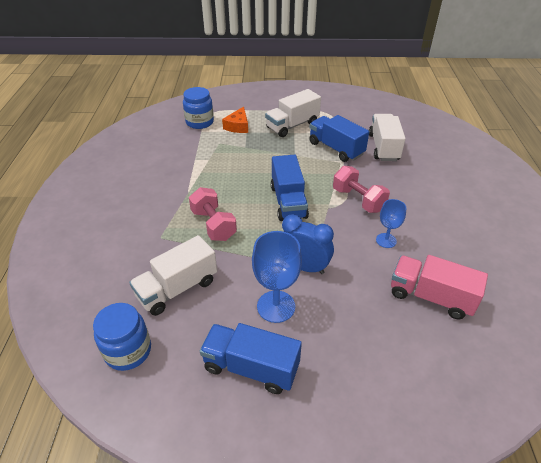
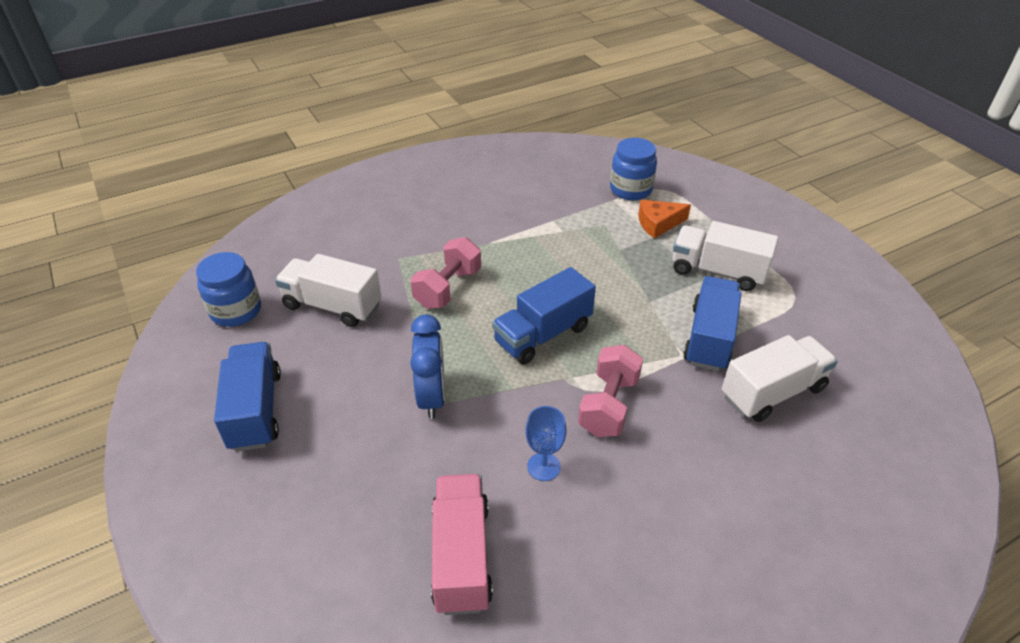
camera: 60 degrees right, 0 degrees up
blue goblet [252,231,302,323] -> none

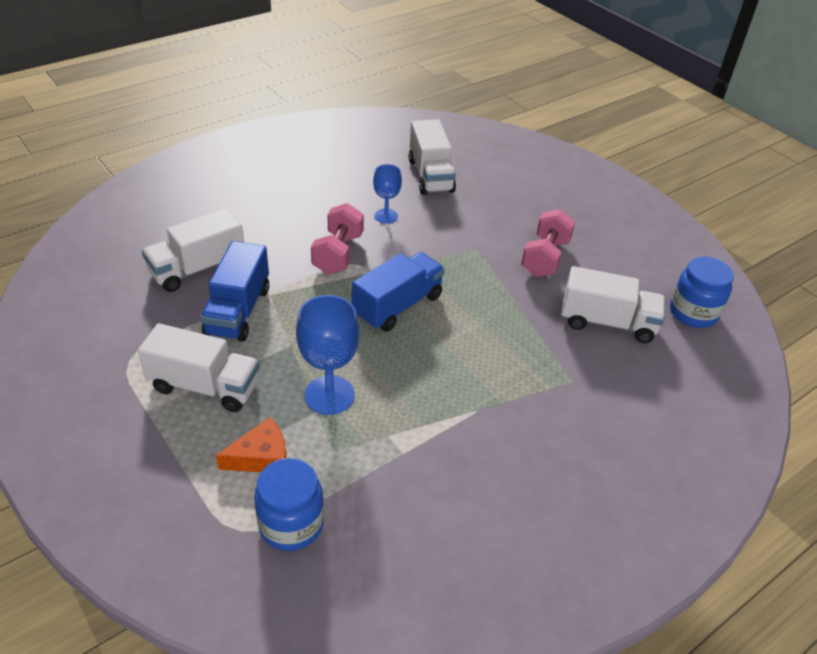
camera: 170 degrees right, 0 degrees up
blue truck [214,342,281,452] -> none
blue clock [410,315,445,419] -> none
pink dumbbell [411,237,481,309] -> pink dumbbell moved to [521,209,575,277]
pink truck [431,474,493,615] -> white truck [409,119,456,195]
none -> blue goblet [296,295,360,415]

